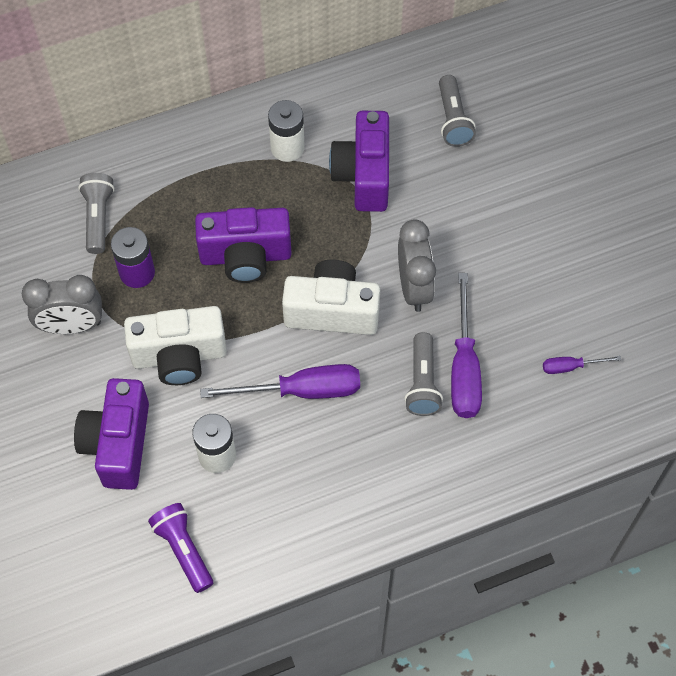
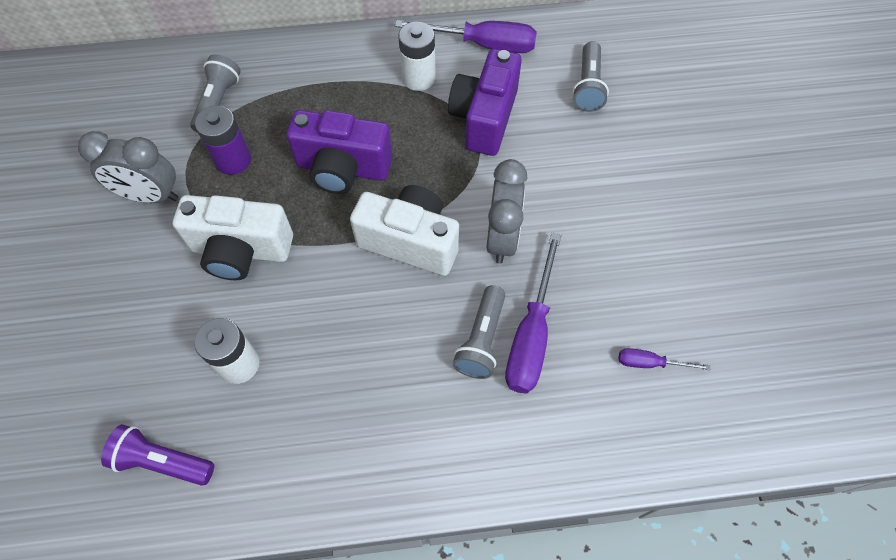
camera: 15 degrees right, 0 degrees up
purple camera [74,378,149,490] -> none
purple flashlight [148,503,213,593] -> purple flashlight turned 60 degrees counterclockwise [101,424,214,486]
purple screwdriver [200,364,360,399] -> purple screwdriver moved to [395,20,537,53]

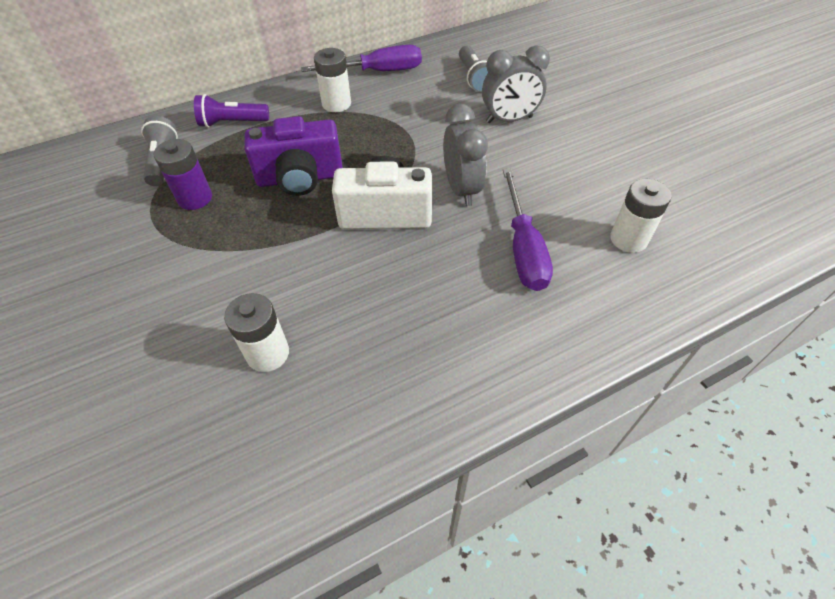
camera: 20 degrees left, 10 degrees down
grey clock [78,131,179,203] -> grey clock moved to [482,45,550,123]
purple flashlight [101,424,214,486] -> purple flashlight moved to [194,94,269,128]
white camera [173,195,293,280] -> none
purple camera [448,49,522,156] -> none
grey flashlight [453,285,505,379] -> none
purple screwdriver [618,348,710,370] -> white battery [610,179,672,253]

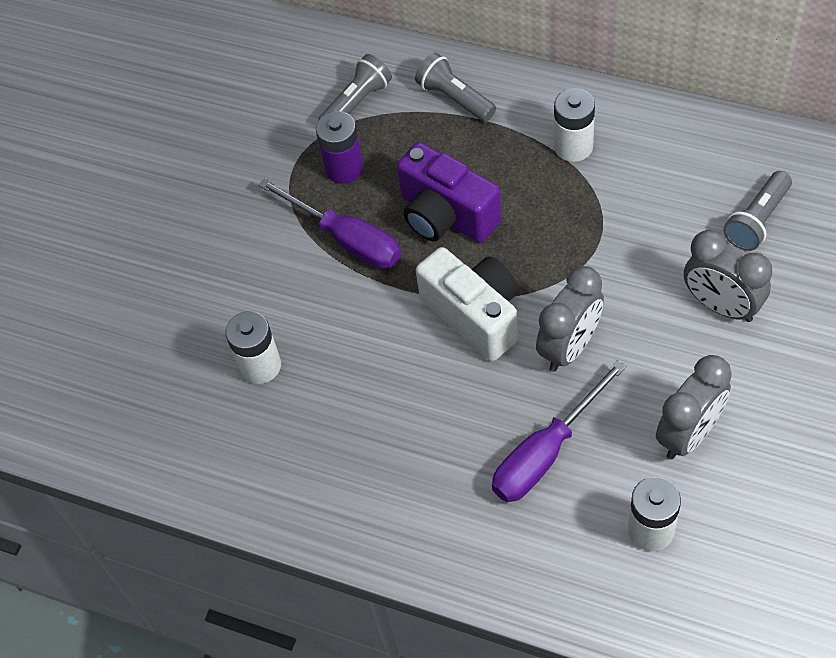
camera: 55 degrees right, 5 degrees up
purple flashlight [194,94,269,128] -> grey flashlight [415,53,496,122]
purple screwdriver [301,45,422,72] -> purple screwdriver moved to [258,178,401,269]
none -> grey clock [656,355,732,459]

